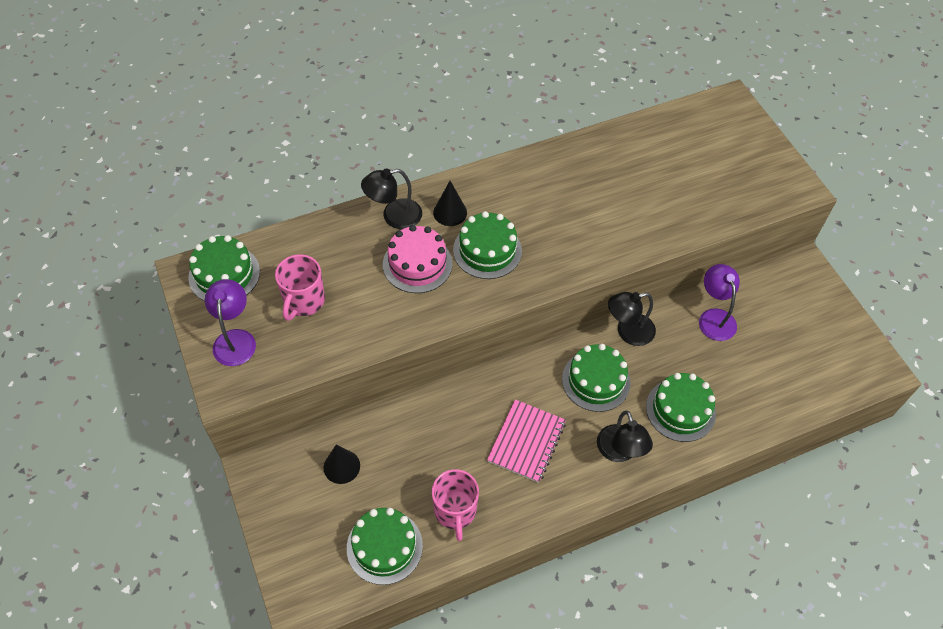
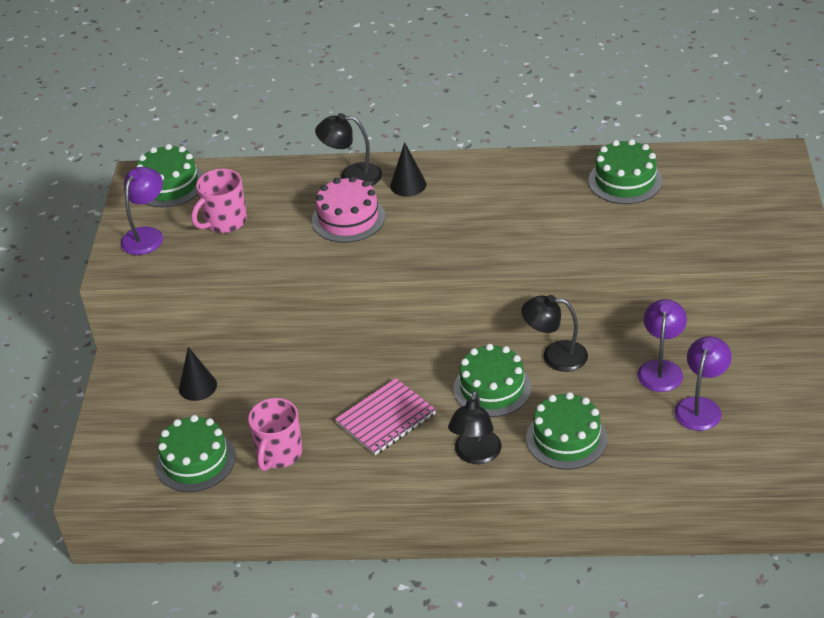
camera: 30 degrees right, 15 degrees down
green cake [453,211,522,279] -> green cake moved to [589,139,662,204]
none -> purple lamp [674,336,732,431]

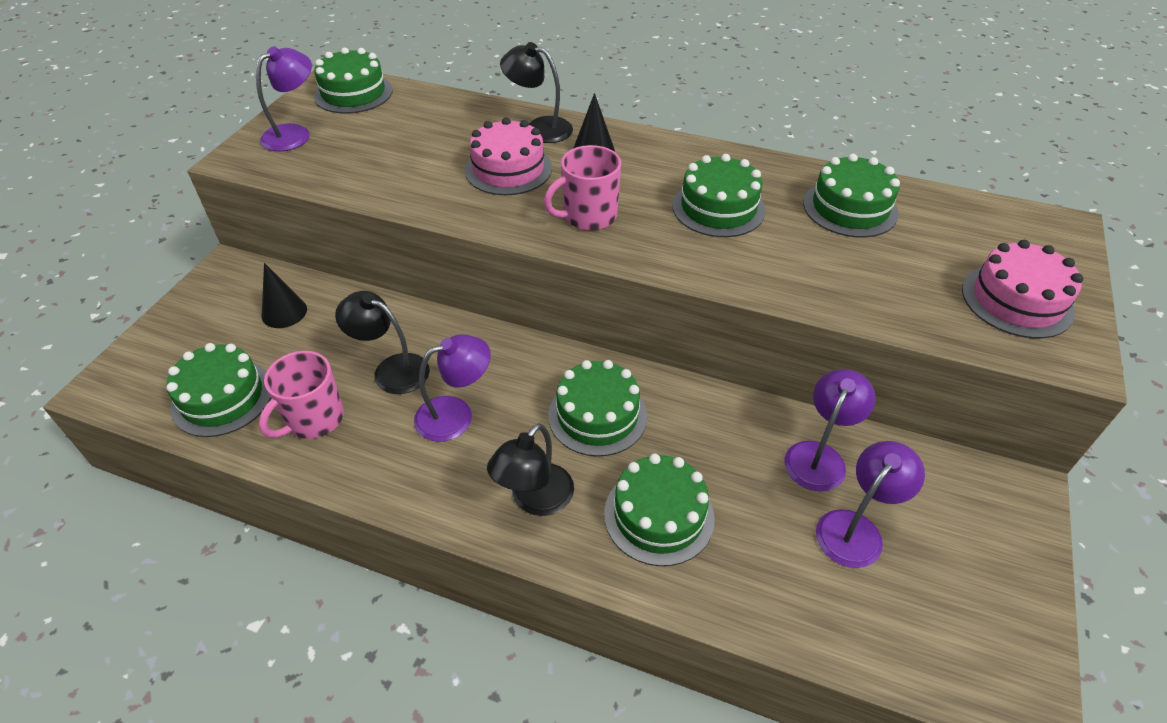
camera: 15 degrees right, 5 degrees up
pink mug [191,169,247,233] -> pink mug moved to [544,145,621,231]
pink notebook [335,378,436,455] -> purple lamp [414,334,491,442]
black lamp [521,295,588,372] -> black lamp moved to [335,291,430,394]
none -> green cake [672,154,766,237]
none -> pink cake [962,240,1083,339]

